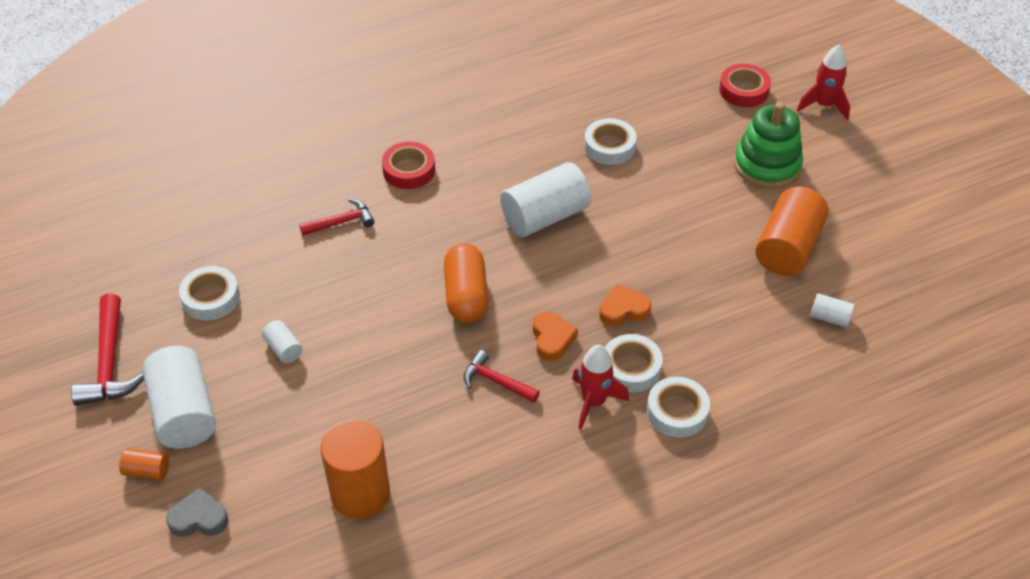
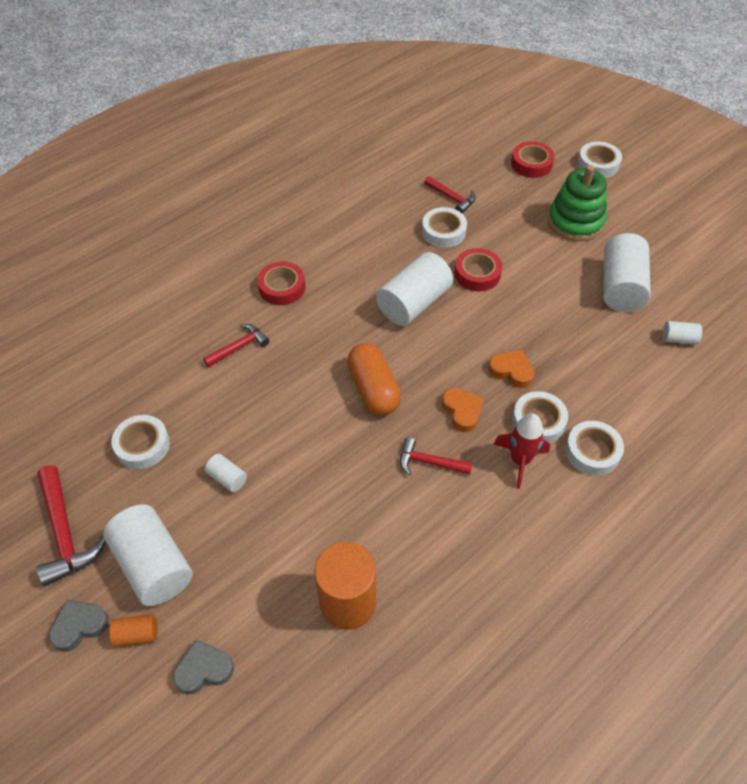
camera: 15 degrees left, 5 degrees up
orange heart [599,284,652,326] -> orange heart turned 60 degrees clockwise [488,350,534,388]
orange cylinder [755,187,829,276] -> white cylinder [603,233,651,312]
red rocket [797,45,850,120] -> white tape [578,141,622,178]
none -> grey heart [49,600,109,652]
none -> red hammer [424,176,476,214]
none -> red tape [455,248,502,291]

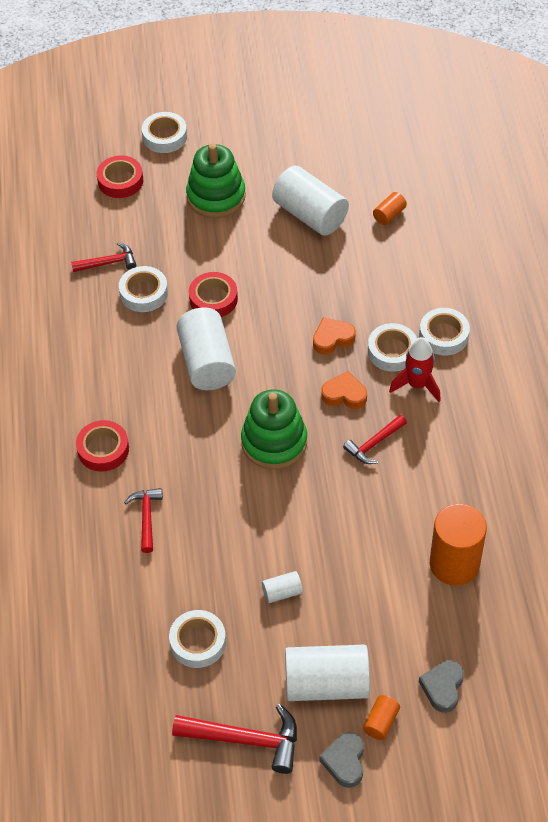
camera: 55 degrees left, 0 degrees up
orange capsule [347,343,401,415] -> green stacking toy [241,389,307,469]
white cylinder [663,321,702,345] -> orange cylinder [373,192,407,225]

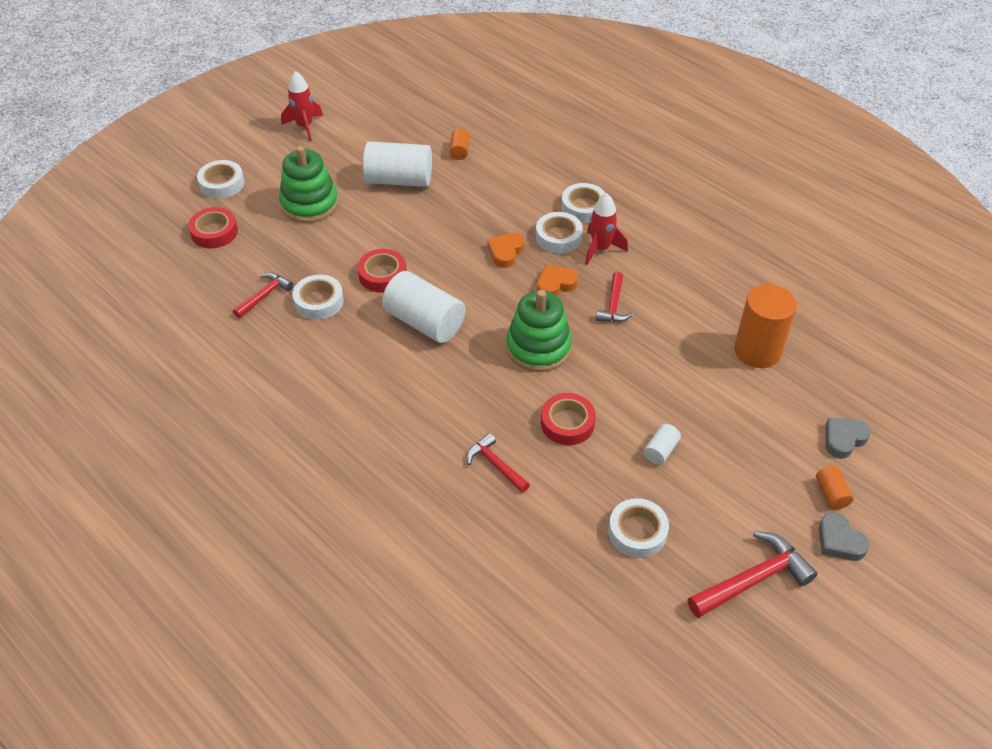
camera: 40 degrees left, 5 degrees down
red tape [76,420,129,472] -> red tape moved to [541,393,596,445]
white cylinder [285,645,370,701] -> none
grey heart [419,660,464,713] -> grey heart turned 75 degrees clockwise [826,418,871,459]
none -> red rocket [281,71,323,141]

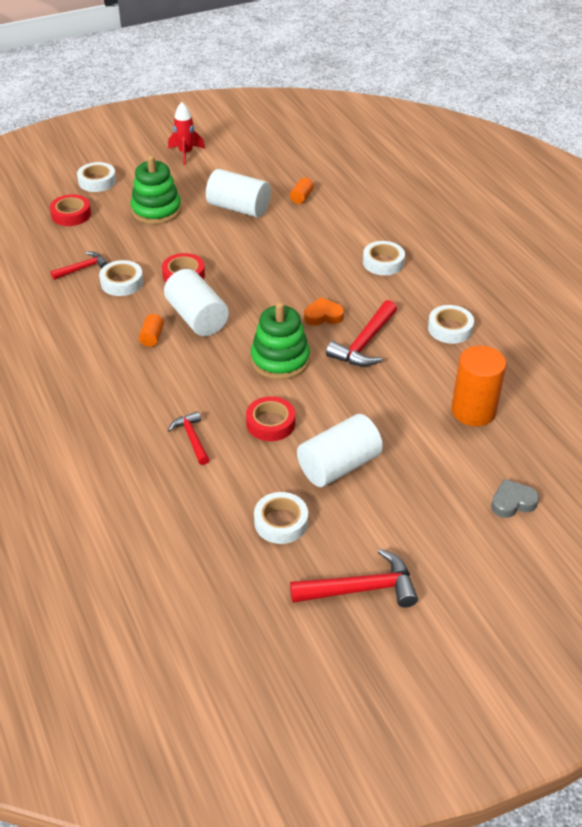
camera: 20 degrees right, 5 degrees down
orange heart [488,233,525,268] -> none
white tape [536,212,583,253] -> white tape moved to [428,305,474,344]
red rocket [585,193,628,265] -> none
red hammer [596,272,633,322] -> red hammer [326,300,397,366], size x1.62
white cylinder [644,424,681,465] -> white cylinder [297,414,383,487], size x2.18
orange cylinder [816,466,854,510] -> orange cylinder moved to [139,314,164,347]
grey heart [819,512,870,561] -> none

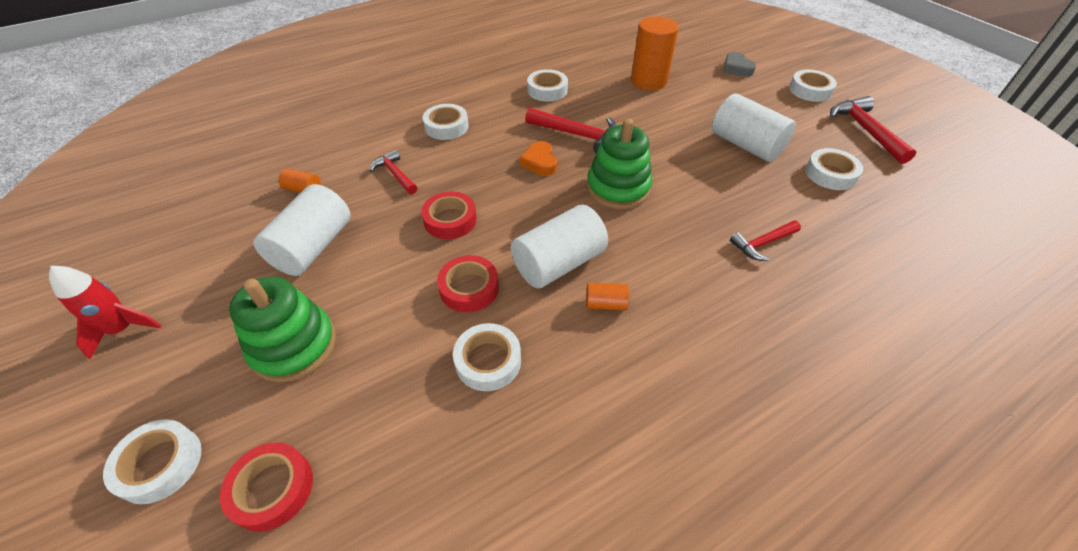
camera: 95 degrees left, 5 degrees up
red hammer [50,251,108,280] -> red hammer moved to [369,150,417,194]
red tape [246,396,295,441] -> red tape moved to [421,192,477,239]
none -> white tape [789,70,837,102]

